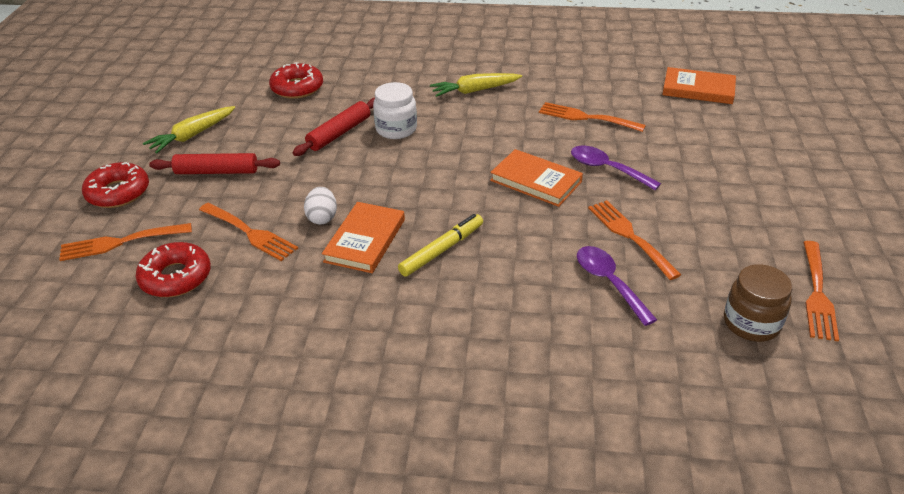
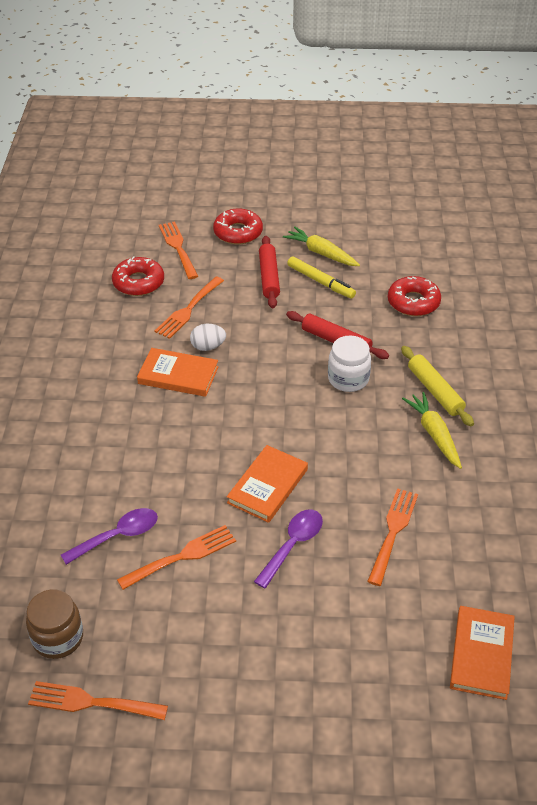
camera: 85 degrees right, 5 degrees up
yellow marker [398,214,483,277] -> yellow marker moved to [287,257,356,299]
none -> yellow rolling pin [401,346,474,426]

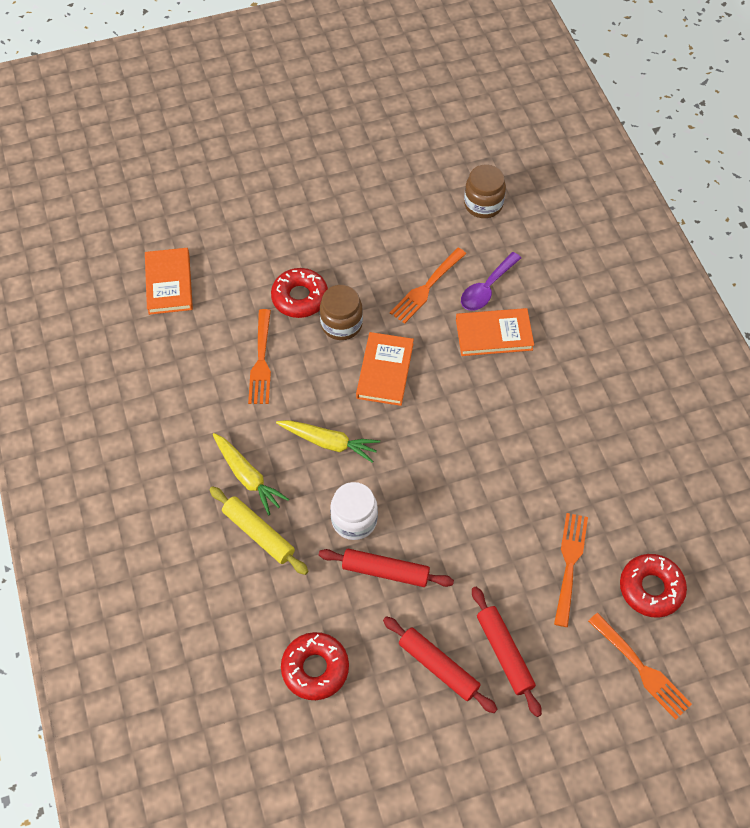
camera: 160 degrees right, 15 degrees up
orange fork [28,681,168,720] -> none
orange book [137,348,219,397] -> orange book moved to [456,308,534,356]
white egg [190,324,226,351] -> none
red donut [213,209,263,245] -> red donut moved to [271,268,328,318]
purple spoon [254,510,323,589] -> brown jar [320,285,363,340]
yellow carrot [283,227,360,266] -> yellow carrot moved to [276,420,380,463]
yellow marker [287,257,356,299] -> red rolling pin [383,616,497,713]

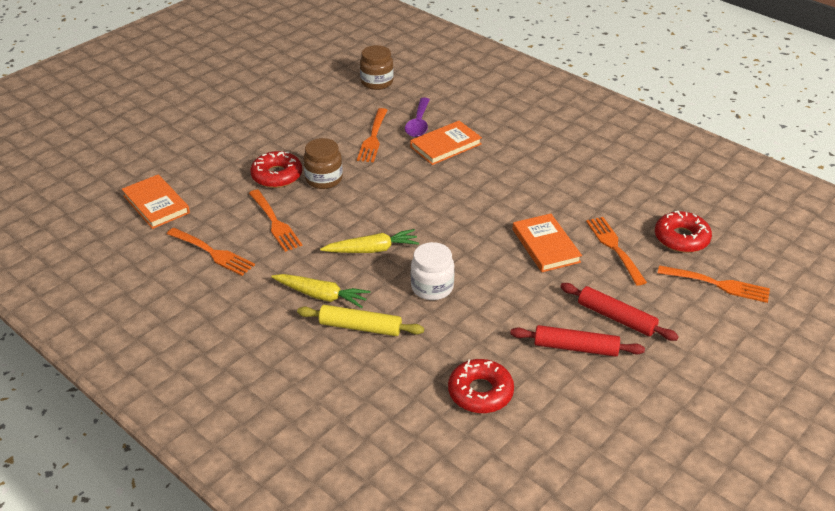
camera: 30 degrees left, 20 degrees down
red rolling pin [319,549,454,587] -> none
orange book [356,332,414,406] -> orange book moved to [512,214,582,272]
none -> orange fork [167,228,255,276]

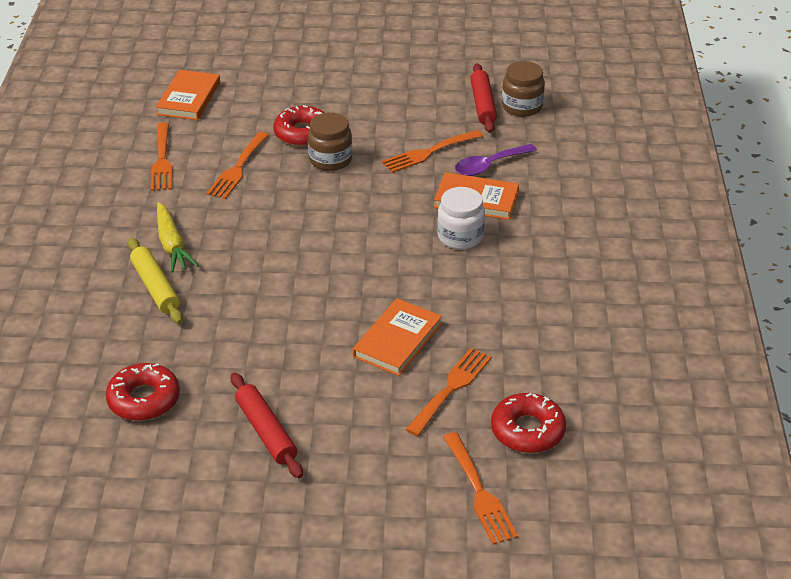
camera: 50 degrees right, 0 degrees up
yellow carrot [320,229,419,253] -> none
white jar [411,242,455,300] -> white jar moved to [437,187,485,250]
red rolling pin [560,283,679,341] -> red rolling pin moved to [470,63,497,133]

